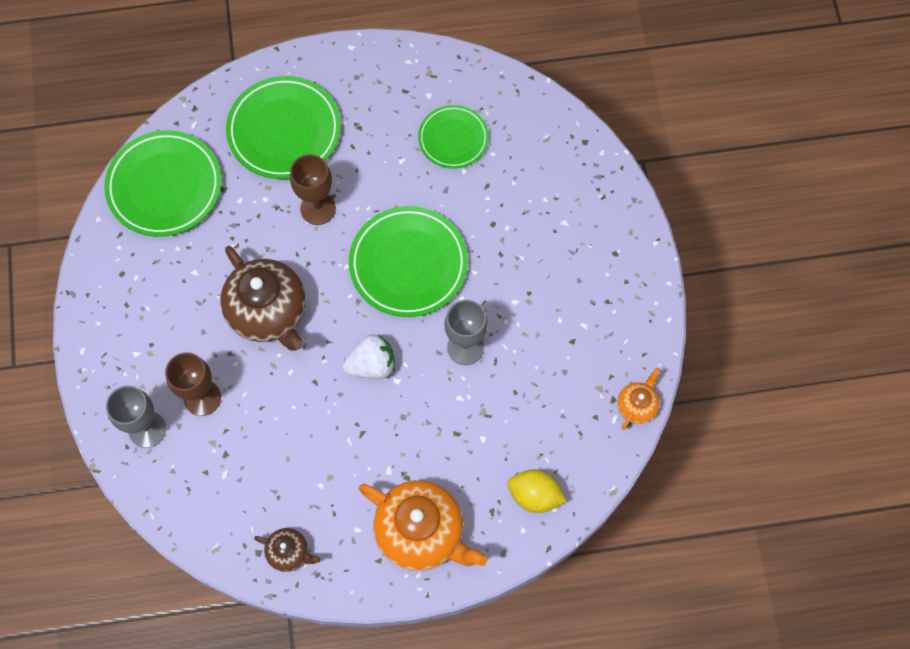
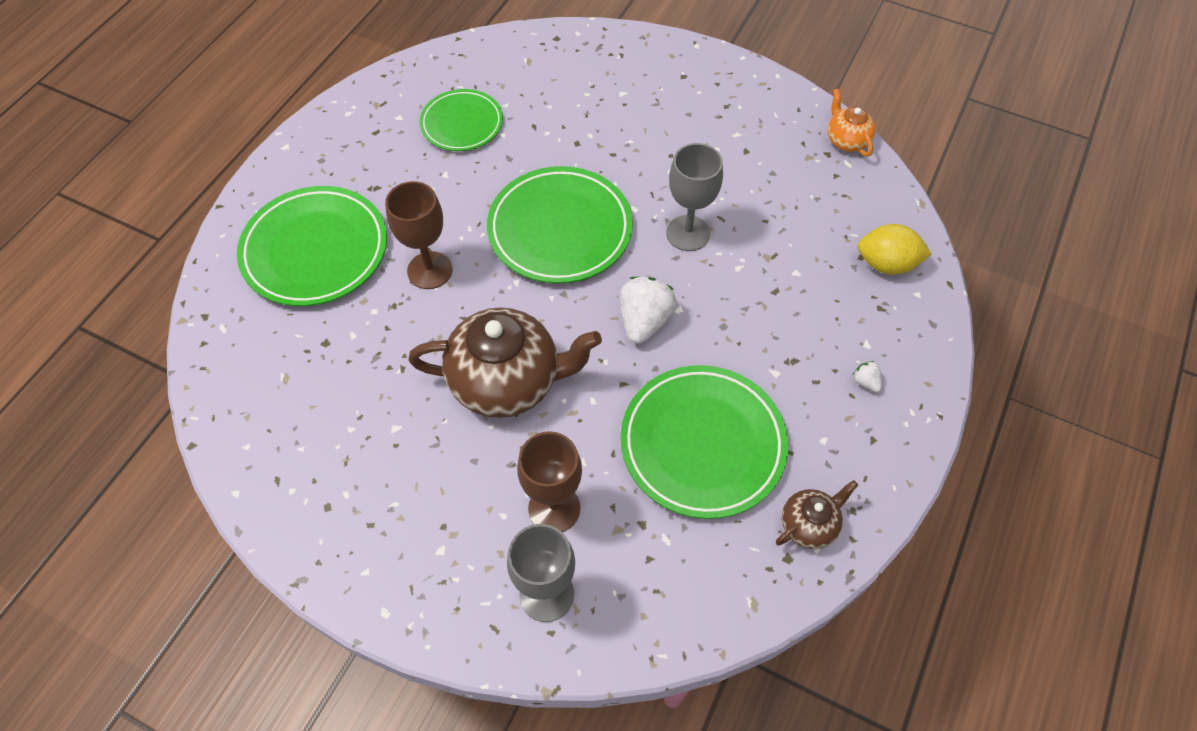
camera: 55 degrees left, 10 degrees down
green plate [104,130,222,237] -> green plate moved to [620,365,788,519]
orange teapot [359,480,487,571] -> white strawberry [853,361,882,393]
yellow lemon [508,470,566,513] -> yellow lemon turned 45 degrees clockwise [858,224,931,275]

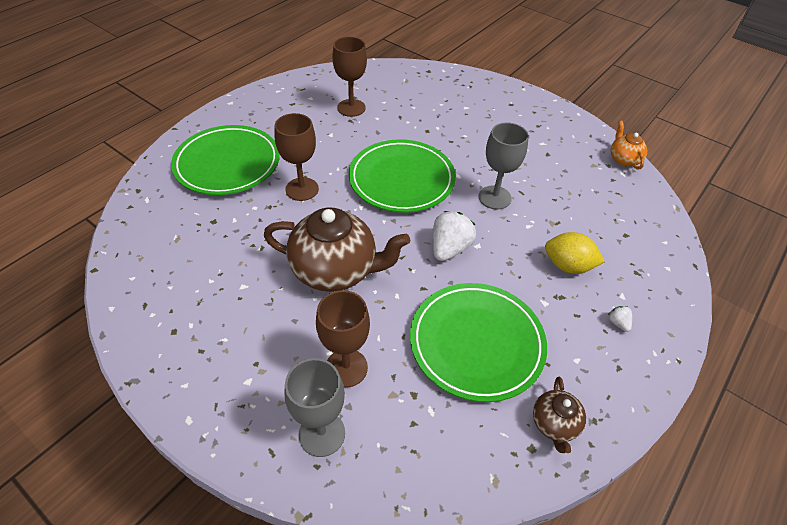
camera: 10 degrees right, 10 degrees down
green plate [420,89,503,151] -> brown goblet [332,37,367,117]
brown teapot [776,480,858,549] -> brown teapot turned 120 degrees clockwise [533,376,586,453]
yellow lemon [858,224,931,275] -> yellow lemon moved to [545,232,605,274]

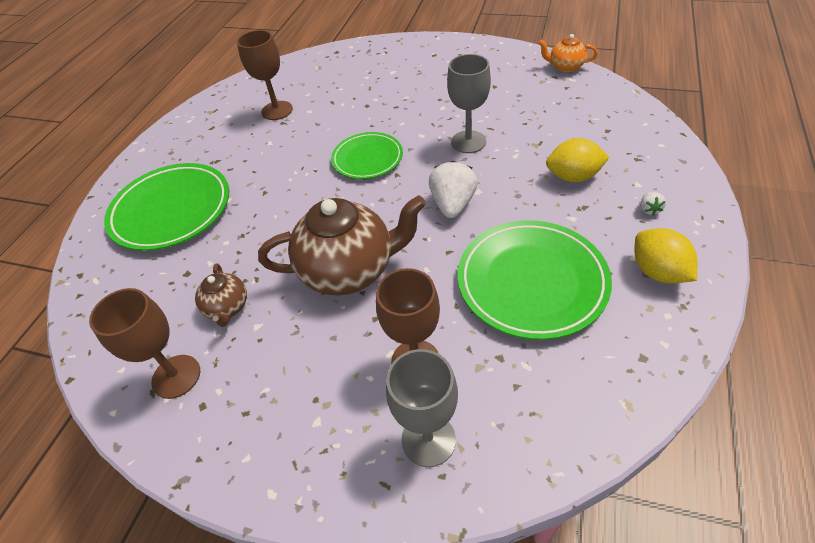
camera: 15 degrees left, 0 degrees up
brown goblet [275,113,319,201] -> brown goblet moved to [89,288,200,399]
green plate [349,139,456,213] -> green plate [331,132,403,179], size x0.62
brown teapot [533,376,586,453] -> brown teapot moved to [195,263,247,327]
white strawberry [608,306,632,332] -> white strawberry turned 135 degrees counterclockwise [641,192,666,216]
orange teapot [611,121,647,170] -> orange teapot turned 45 degrees counterclockwise [538,34,598,72]
none -> yellow lemon [634,228,697,283]

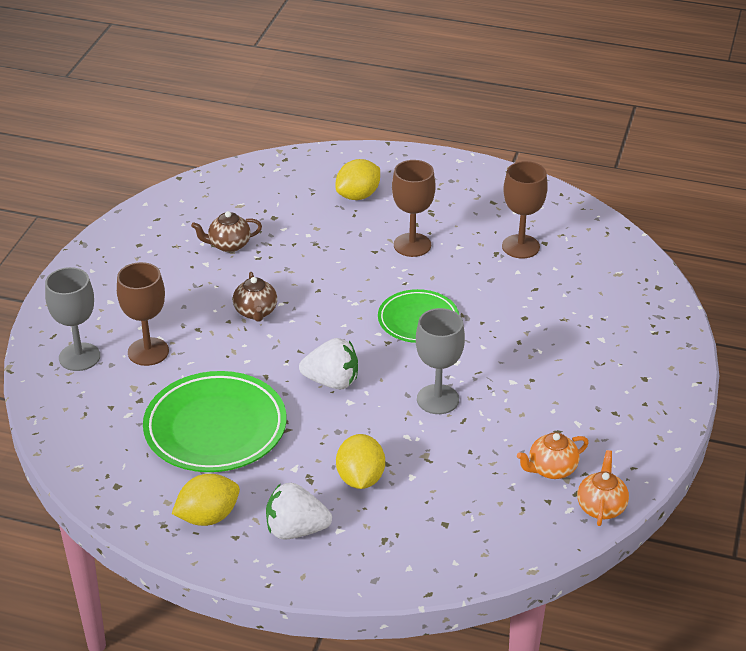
camera: 85 degrees right, 10 degrees down
brown goblet [89,288,200,399] -> brown goblet moved to [392,160,436,257]
green plate [104,163,229,251] -> yellow lemon [336,159,380,200]
brown teapot [258,195,426,295] -> brown teapot [233,272,277,322], size x0.49
white strawberry [641,192,666,216] -> white strawberry [266,483,332,540], size x2.17
none -> orange teapot [517,432,589,479]

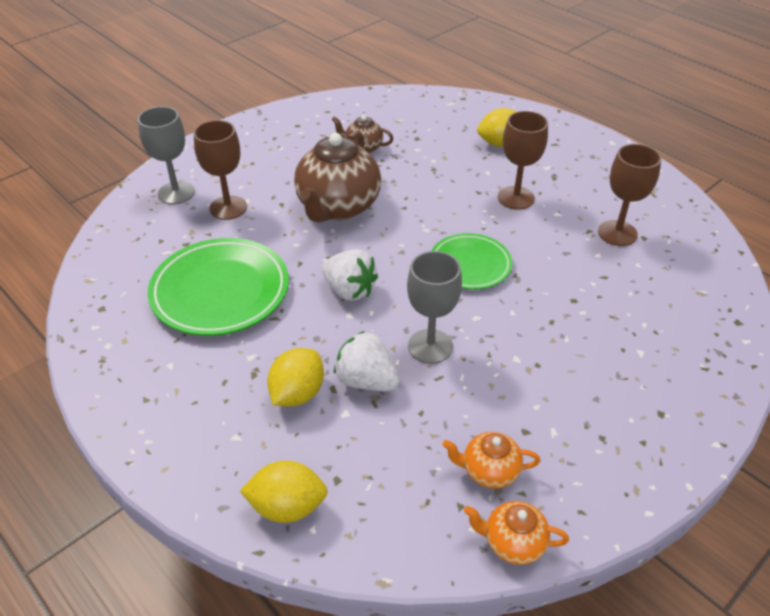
camera: 30 degrees right, 5 degrees up
yellow lemon [172,474,240,526] -> yellow lemon moved to [240,461,328,523]
brown teapot [233,272,277,322] -> brown teapot [294,130,381,223], size x2.05
white strawberry [266,483,332,540] -> white strawberry moved to [334,331,400,391]
orange teapot [577,450,629,526] -> orange teapot turned 120 degrees counterclockwise [464,501,569,565]

